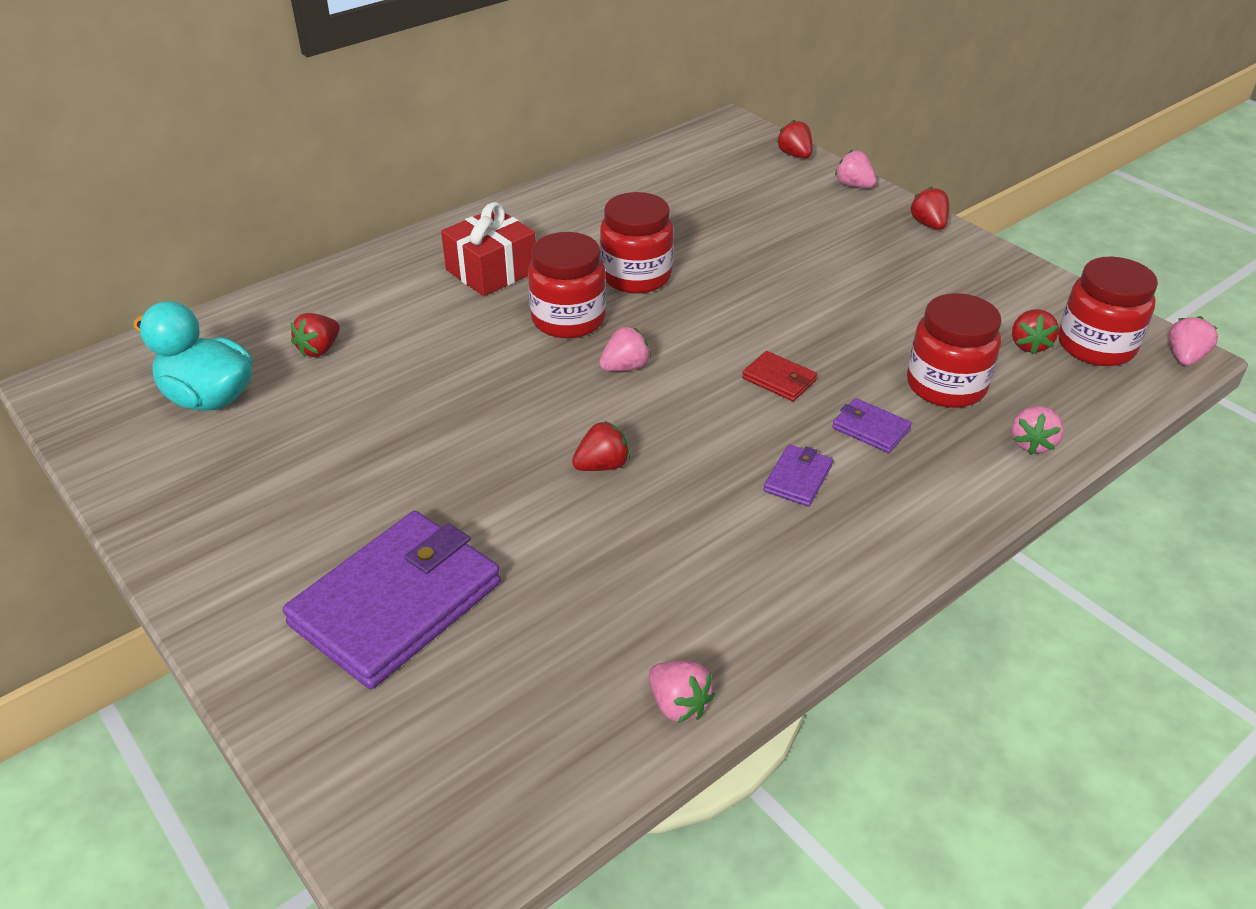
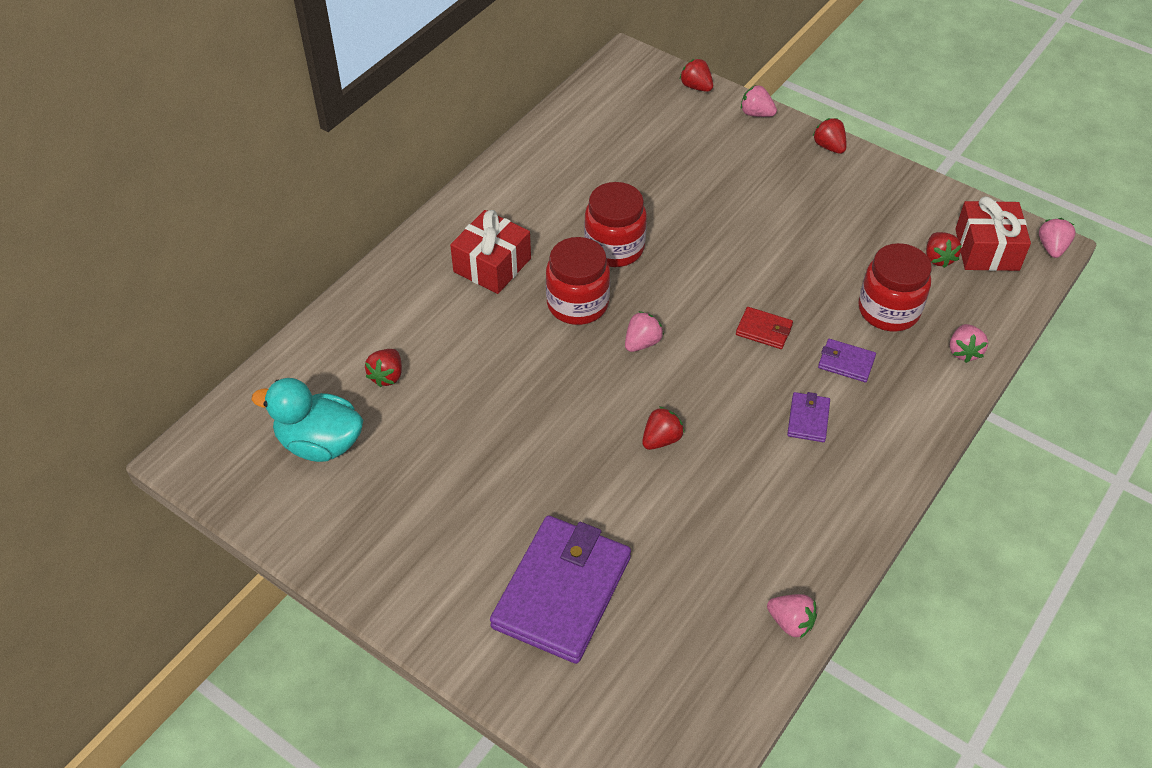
camera: 15 degrees left, 10 degrees up
red jar [1058,257,1158,366] -> red gift [955,196,1031,271]

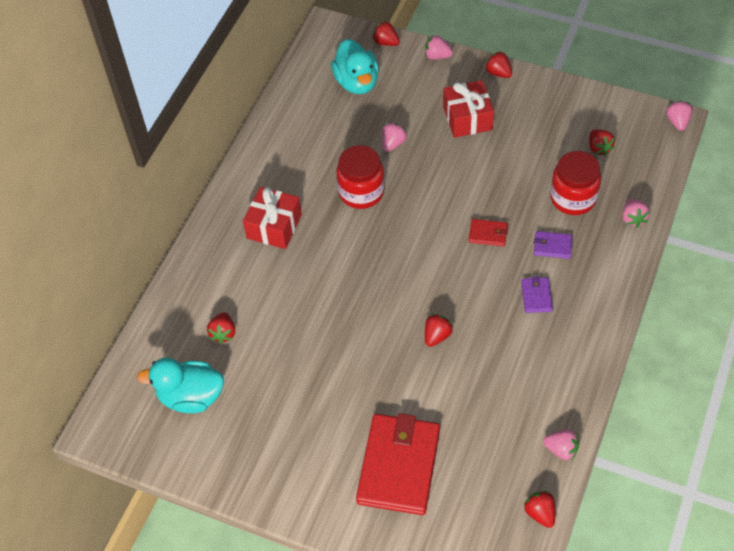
camera: 10 degrees left, 5 degrees up
purple wallet [490,516,631,664] -> red wallet [356,413,440,515]
red jar [546,237,610,325] -> none
pink strawberry [625,311,664,352] -> pink strawberry moved to [382,123,407,152]
red gift [955,196,1031,271] -> red gift moved to [443,80,494,138]
none -> turquoise duck [331,39,379,94]
none -> red strawberry [524,491,555,528]

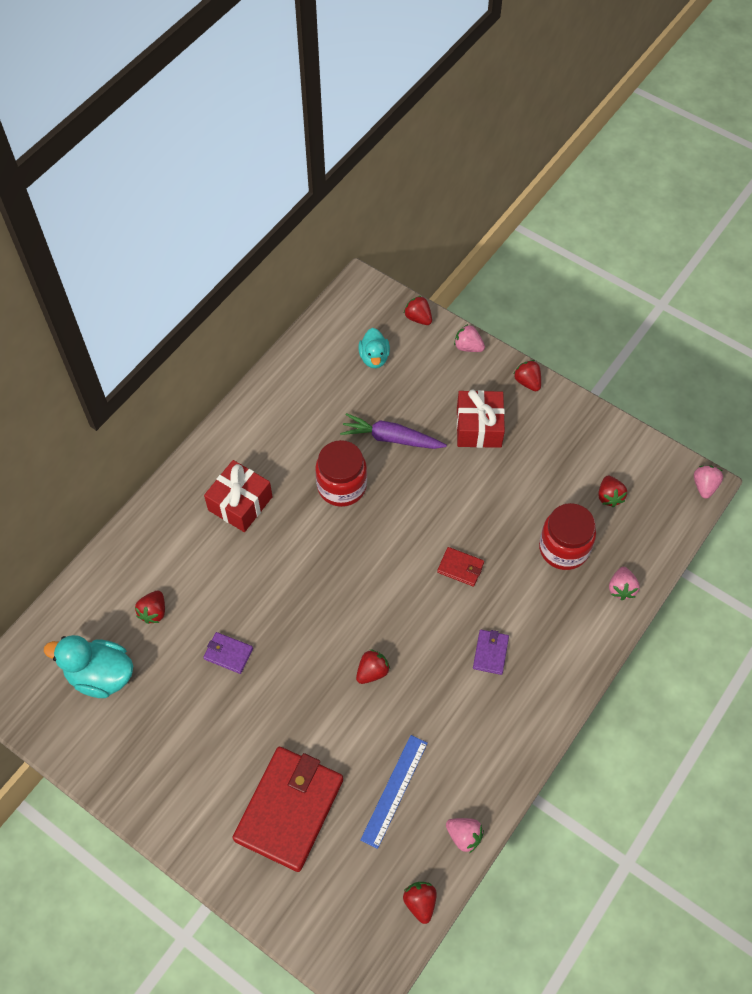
camera: 10 degrees right, 5 degrees up
turquoise duck [331,39,379,94] -> turquoise duck [359,328,390,368], size x0.63
pink strawberry [382,123,407,152] -> purple carrot [340,413,447,449]
purple wallet [534,231,573,259] -> purple wallet moved to [203,632,253,674]
none -> blue ruler [360,735,428,849]

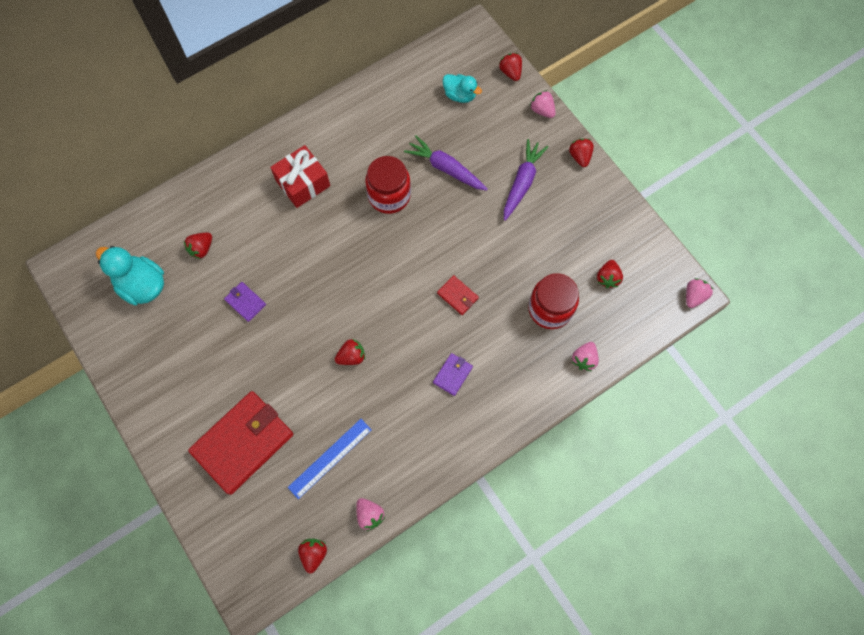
camera: 20 degrees right, 10 degrees up
turquoise duck [359,328,390,368] -> turquoise duck turned 75 degrees counterclockwise [443,74,482,103]
red gift [456,390,505,448] -> purple carrot [504,139,548,221]

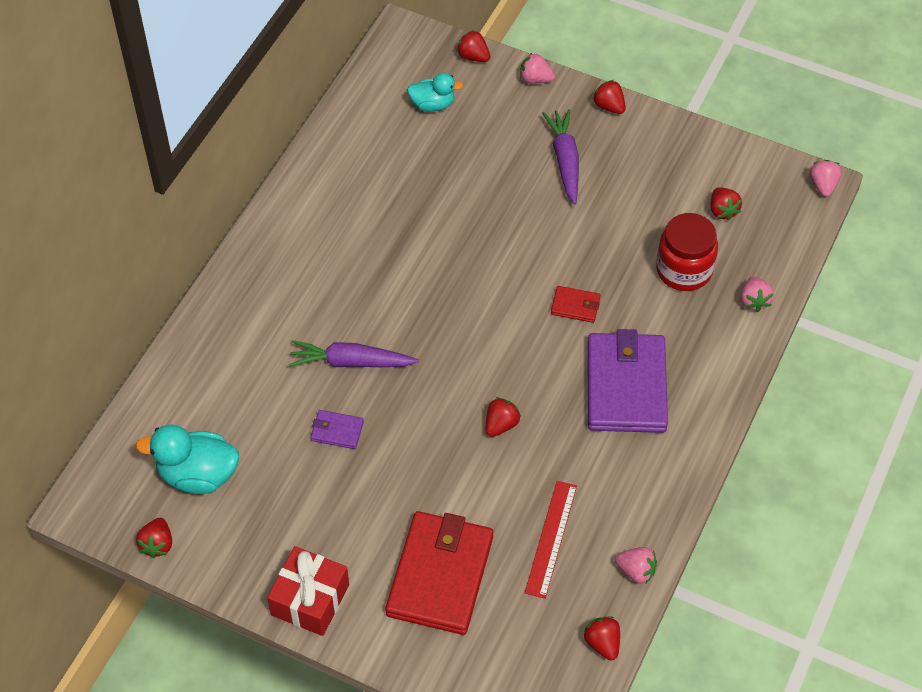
camera: 30 degrees left, 15 degrees down
red strawberry [184,233,212,259] -> red strawberry moved to [136,518,172,558]
red gift [270,145,330,208] -> red gift moved to [267,546,349,636]
blue ruler [288,419,372,499] -> red ruler [525,481,577,599]
red jar [365,156,411,214] -> none
purple carrot [404,136,488,191] -> purple carrot moved to [289,340,419,367]
purple wallet [433,353,473,396] -> purple wallet [588,329,668,433], size x2.32

